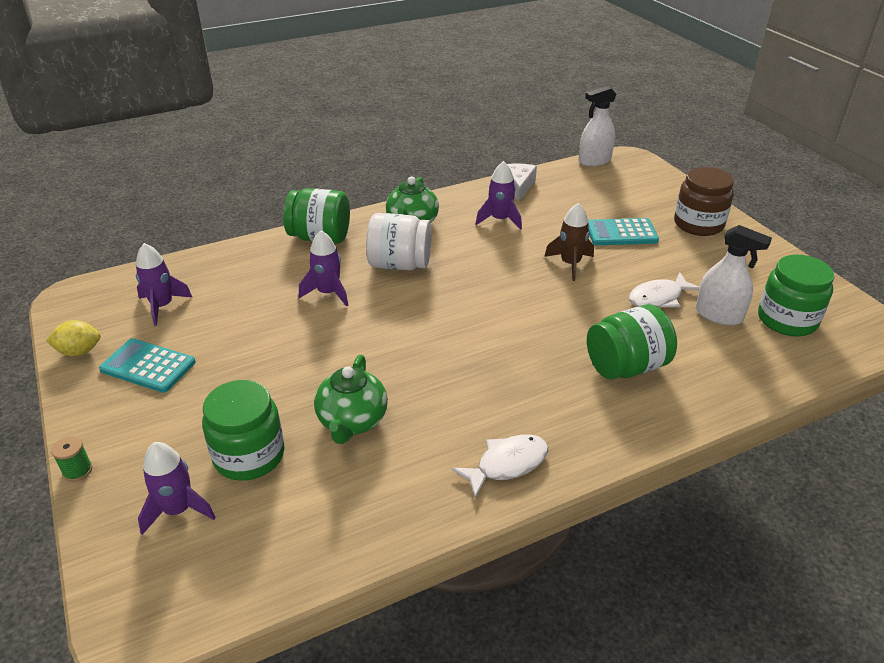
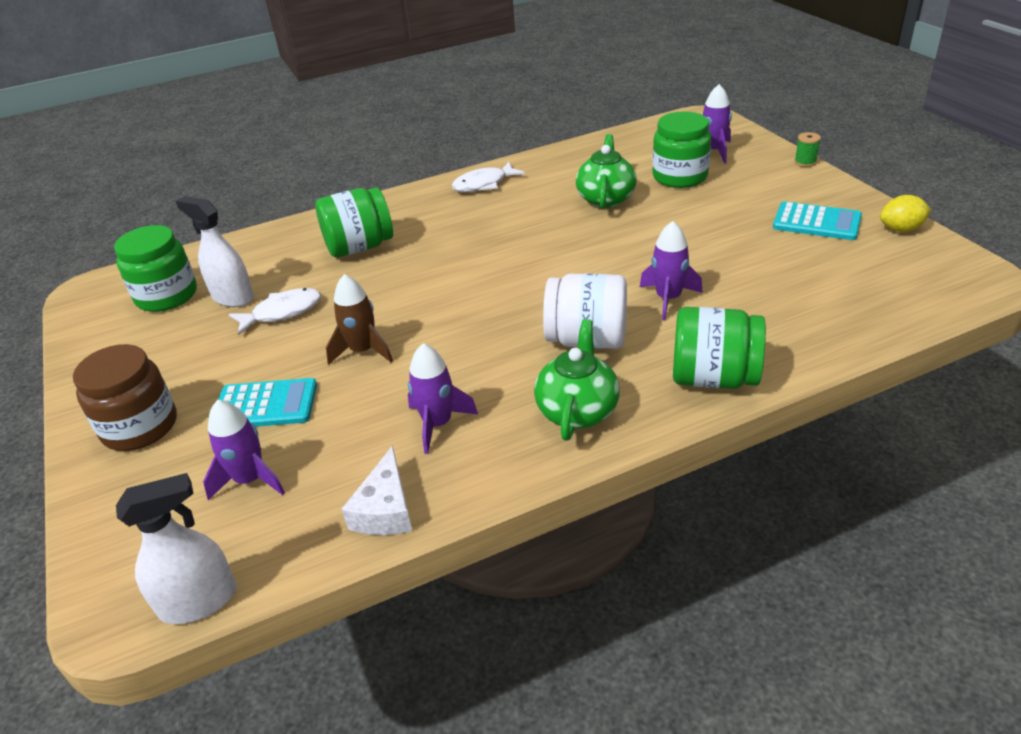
camera: 175 degrees left, 0 degrees up
purple rocket [136,243,192,326] -> purple rocket moved to [203,400,285,500]

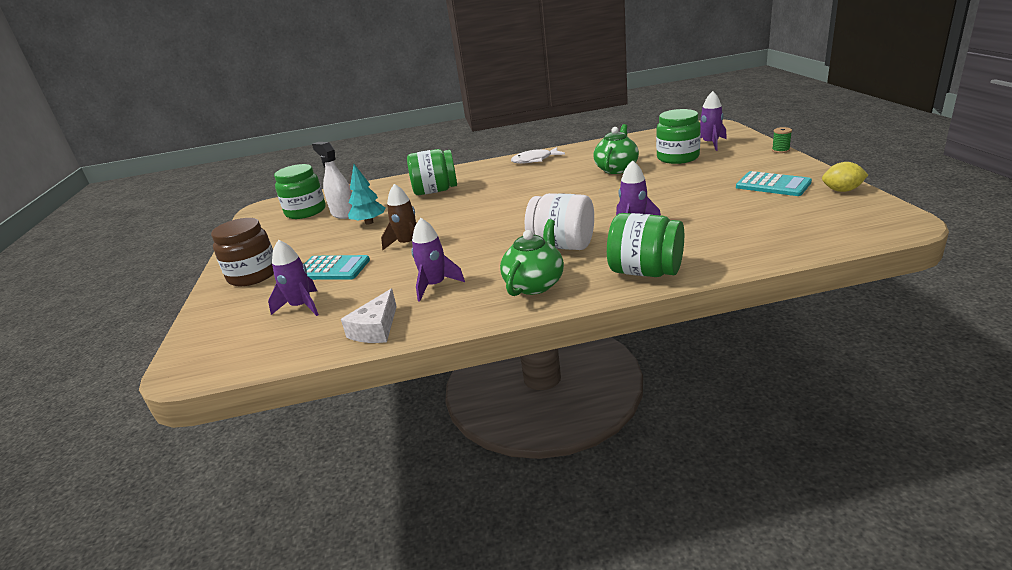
camera: 15 degrees right, 10 degrees down
white spray bottle [116,473,236,624] -> none
white fish [229,288,321,335] -> turquoise tree [348,164,385,225]

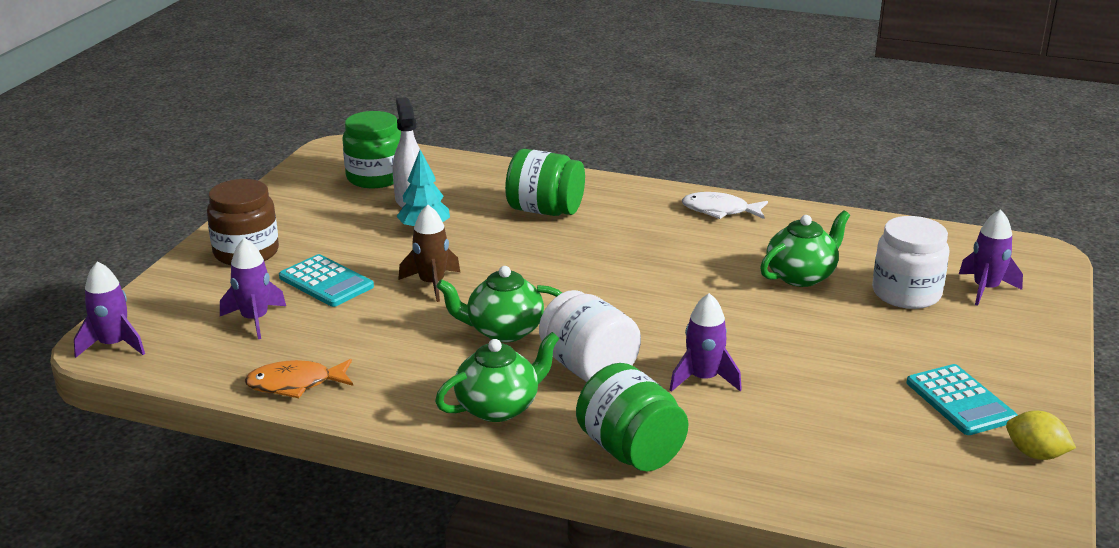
camera: 25 degrees right, 0 degrees up
white cheese [341,289,397,343] -> orange fish [245,359,353,398]
purple rocket [411,218,465,301] -> purple rocket moved to [74,261,145,358]
green jar [656,109,701,164] -> white jar [872,216,950,309]
green spool [772,127,792,153] -> none
none -> green teapot [436,266,562,342]

